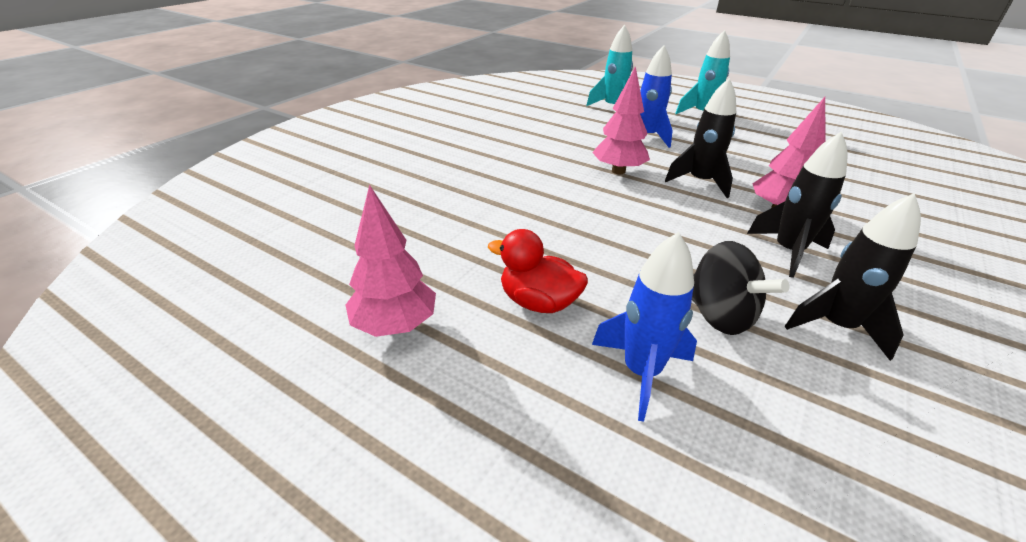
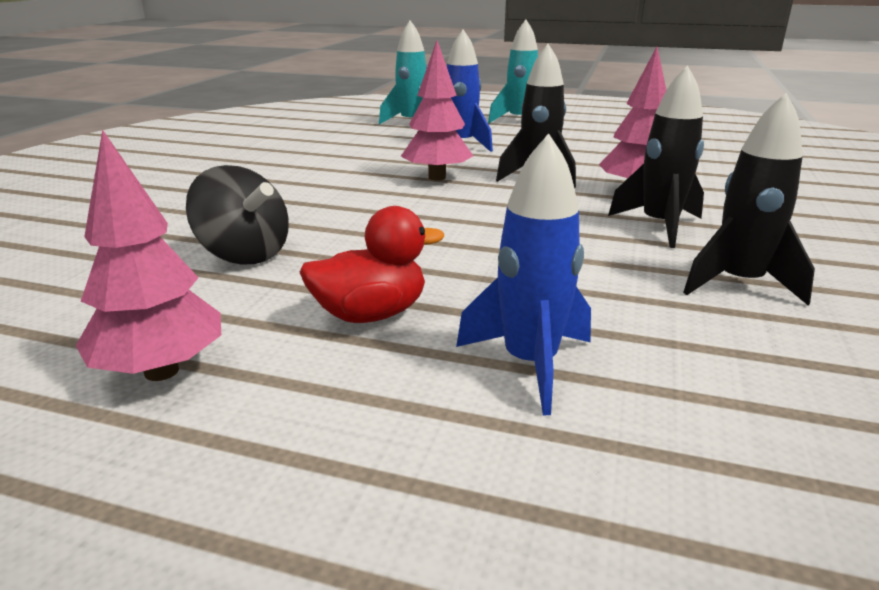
camera: 15 degrees left, 10 degrees down
red duck [488,229,588,313] -> red duck turned 150 degrees clockwise [300,206,444,323]
black spinning top [692,241,789,335] -> black spinning top moved to [186,165,289,264]

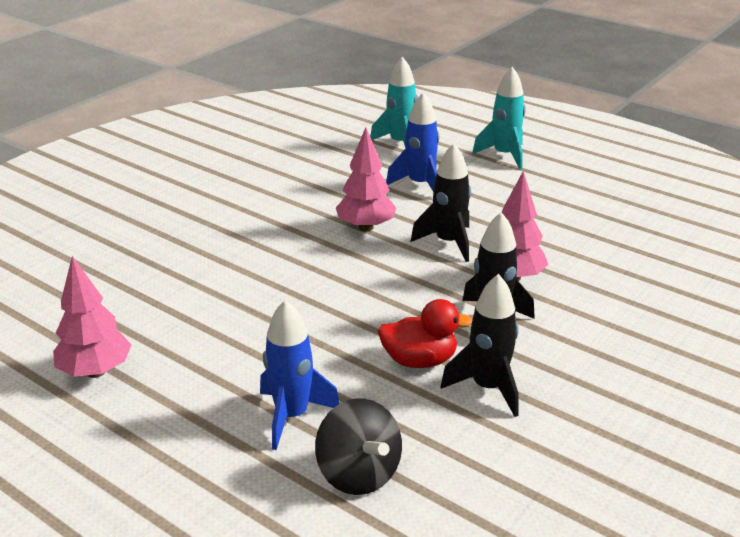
camera: 20 degrees right, 5 degrees up
black spinning top [186,165,289,264] -> black spinning top moved to [315,398,402,495]
red duck [300,206,444,323] -> red duck moved to [378,299,473,368]

